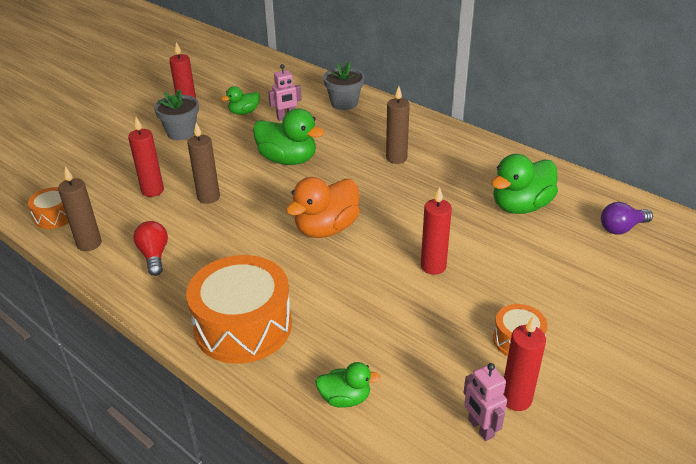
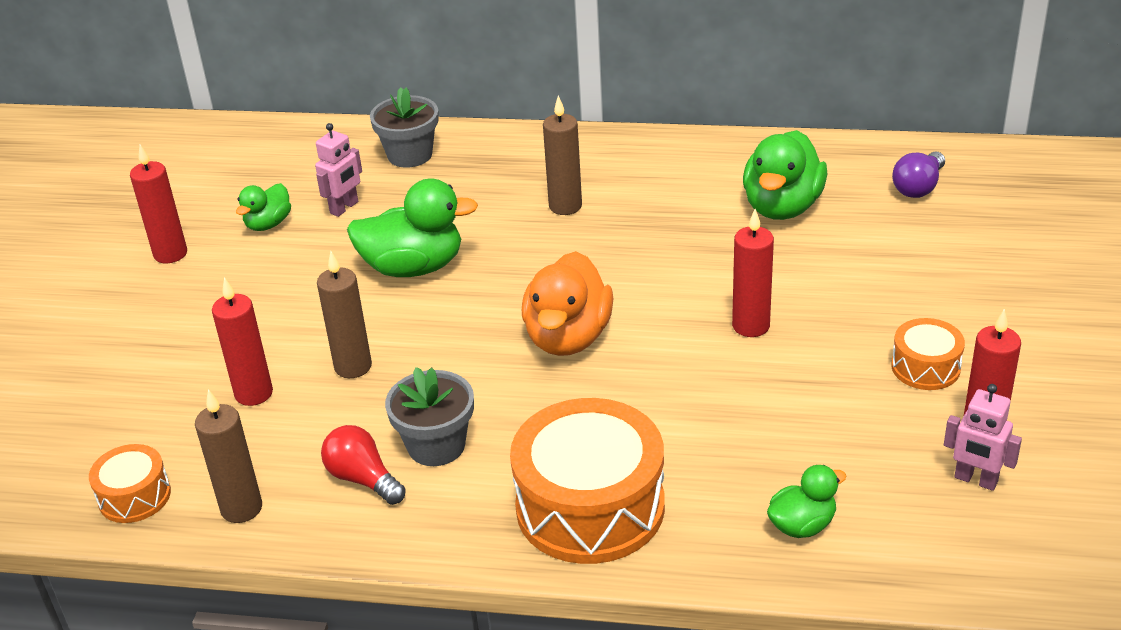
camera: 30 degrees left, 0 degrees up
grey flower pot [154,90,199,140] -> grey flower pot moved to [385,367,474,466]

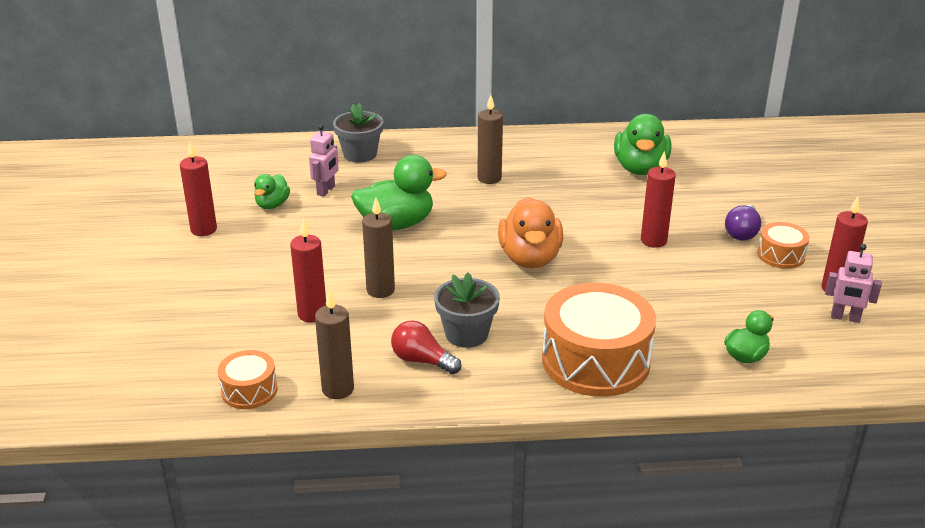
camera: 15 degrees left, 5 degrees down
purple light bulb [892,151,945,198] -> purple light bulb moved to [725,205,761,241]

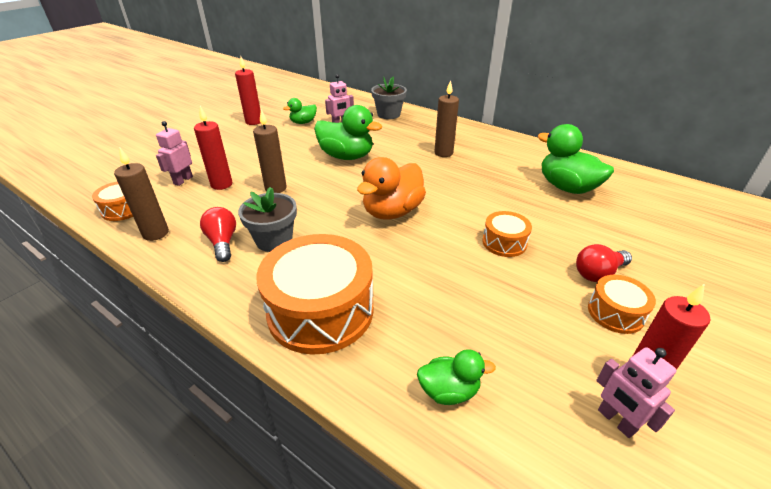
camera: 40 degrees right, 5 degrees up
green duck [614,114,671,175] -> green duck turned 90 degrees clockwise [538,124,614,194]
red candle [641,151,676,248] -> orange drum [482,211,532,257]
purple light bulb [725,205,761,241] -> red light bulb [576,244,632,282]
none -> pink robot [156,121,193,186]

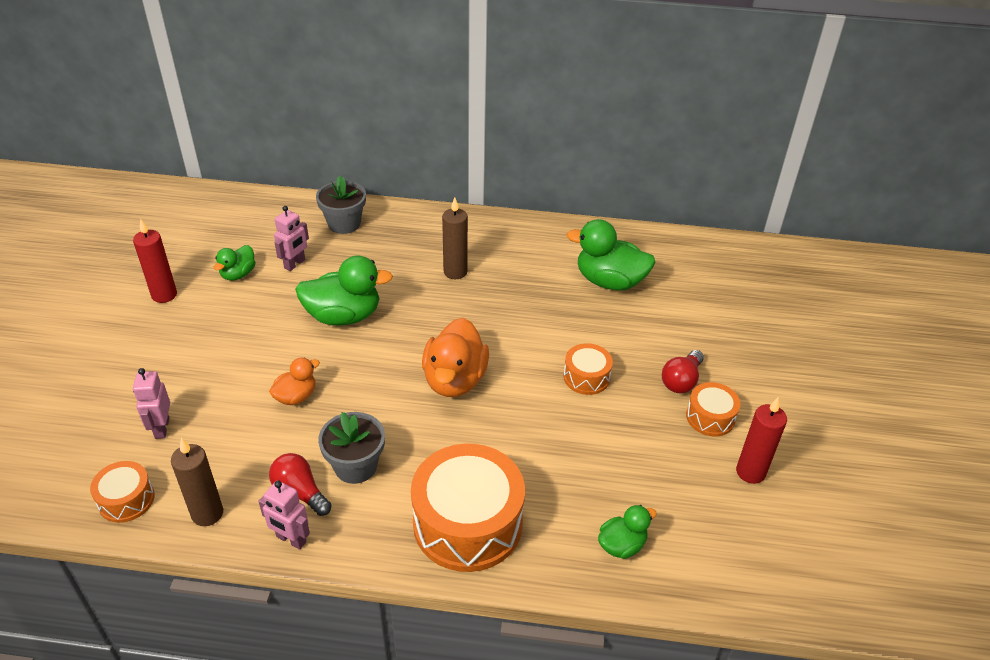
camera: 30 degrees left, 5 degrees up
red candle [194,106,233,190] -> none
brown candle [253,109,287,193] -> orange duck [269,357,320,405]
pink robot [596,347,677,438] -> pink robot moved to [258,480,310,550]

